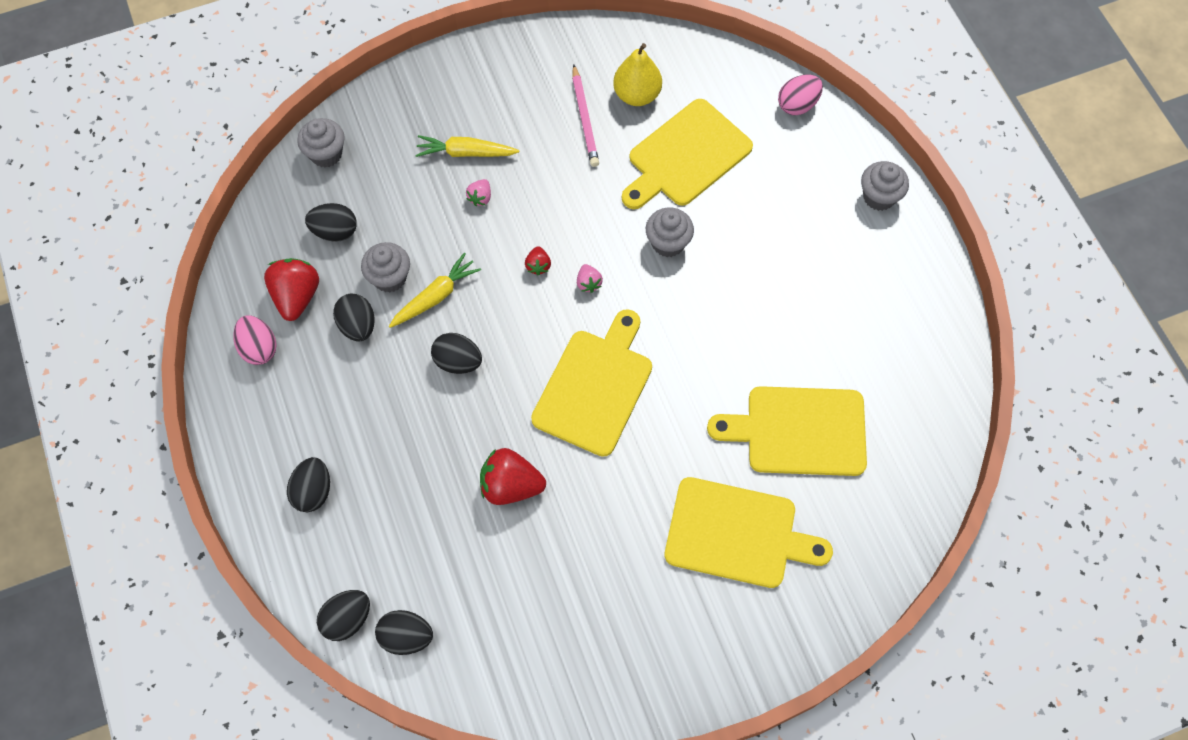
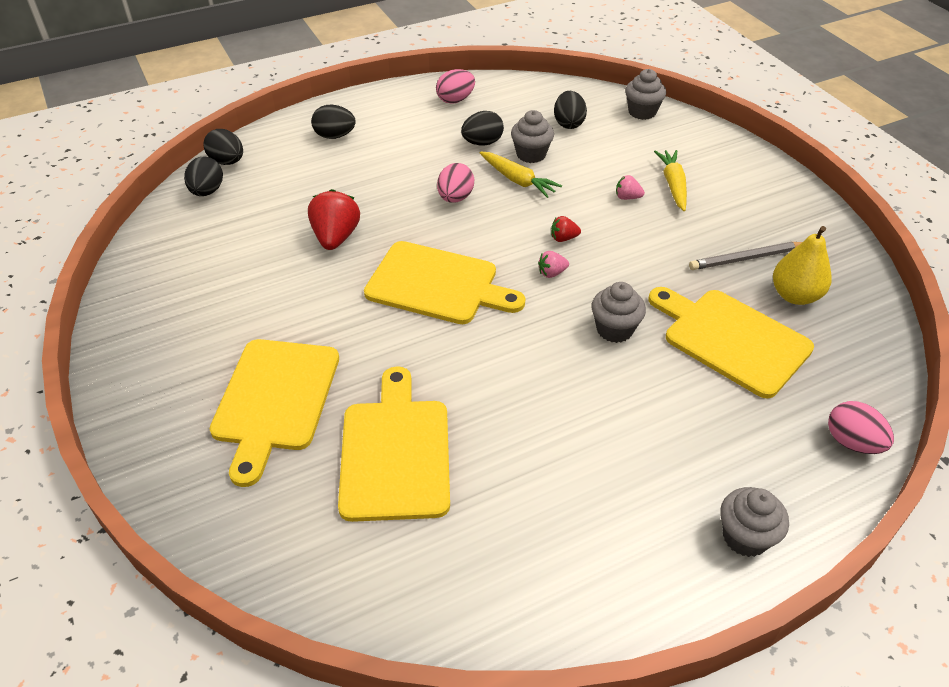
camera: 85 degrees right, 20 degrees down
red strawberry [264,258,319,321] -> none
black egg [431,333,482,374] -> pink egg [437,163,474,203]
pink pencil [572,64,599,167] -> grey pencil [689,242,802,270]

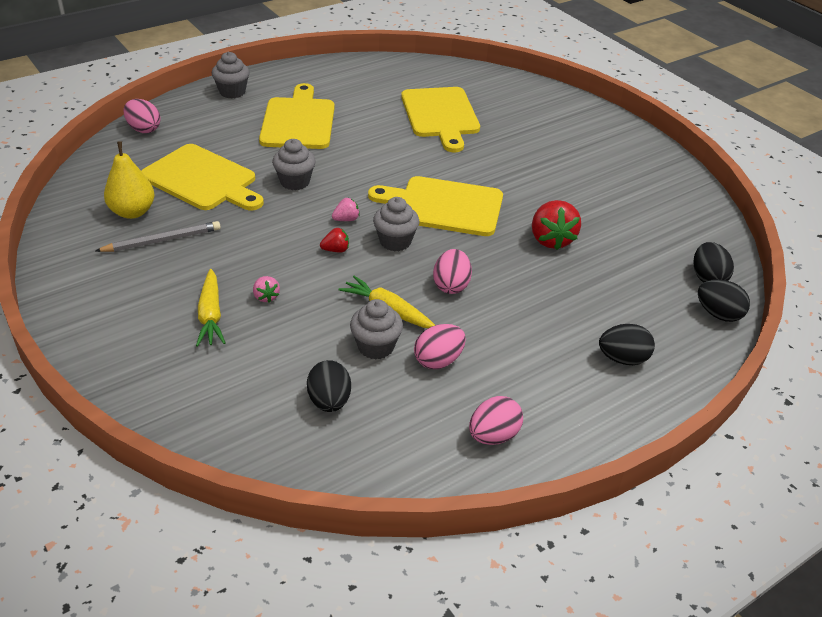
camera: 170 degrees right, 5 degrees down
yellow cutting board [210,339,339,487] -> yellow cutting board moved to [259,83,335,149]
black egg [461,111,504,146] -> pink egg [414,324,466,369]
pink strawberry [616,175,645,200] -> pink strawberry turned 60 degrees clockwise [253,276,280,303]
grey cupcake [625,69,666,120] -> grey cupcake moved to [373,197,419,251]

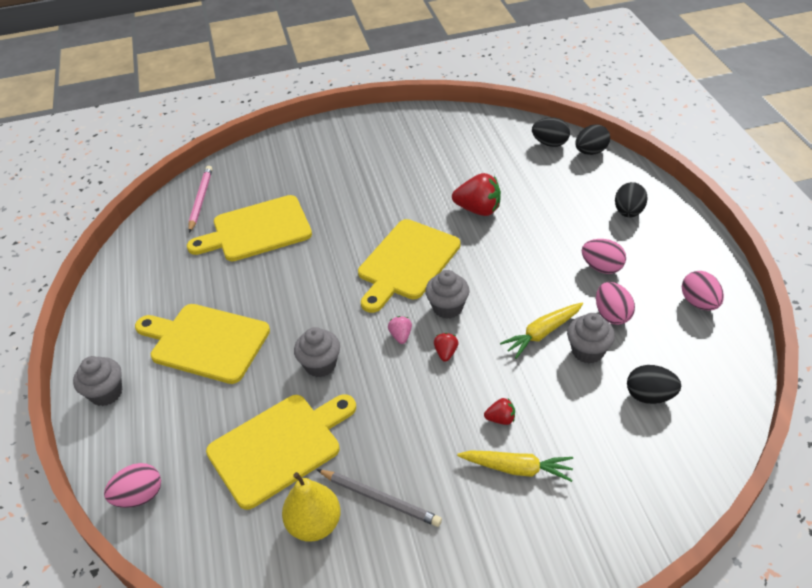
camera: 65 degrees left, 5 degrees up
grey pencil [95,221,221,252] -> grey pencil turned 120 degrees clockwise [317,470,442,527]
pink strawberry [253,276,280,303] -> red strawberry [484,398,515,425]
yellow cutting board [401,87,480,152] -> yellow cutting board turned 150 degrees clockwise [187,195,312,261]
pink egg [433,249,472,294] -> pink egg moved to [582,239,626,274]
none -> pink pencil [189,166,212,233]

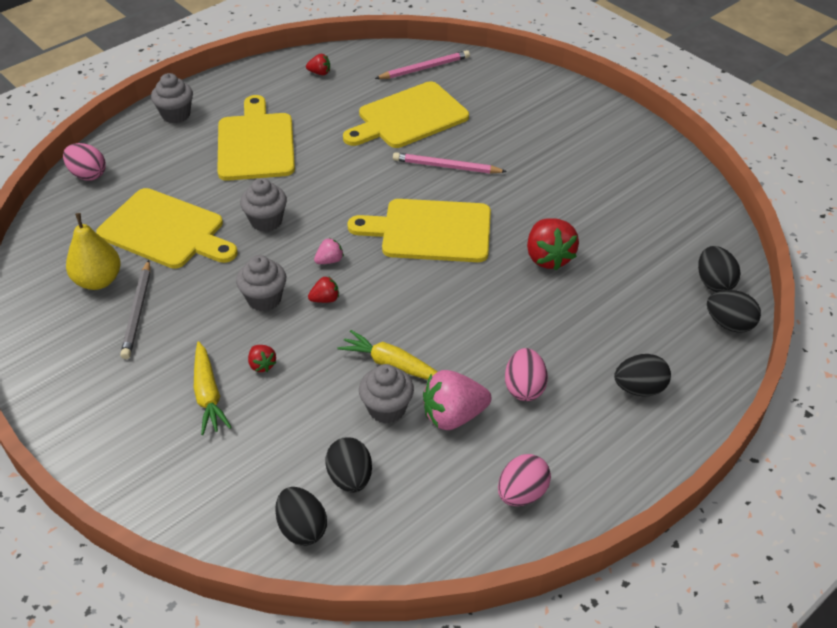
camera: 60 degrees right, 0 degrees up
yellow cutting board [187,195,312,261] -> yellow cutting board turned 75 degrees counterclockwise [343,81,469,148]
grey cupcake [425,270,469,319] -> grey cupcake moved to [236,255,286,311]
pink egg [596,282,635,325] -> pink strawberry [423,370,491,430]
none -> black egg [275,487,327,546]
none -> red strawberry [306,54,330,75]
none -> pink pencil [393,152,507,174]

